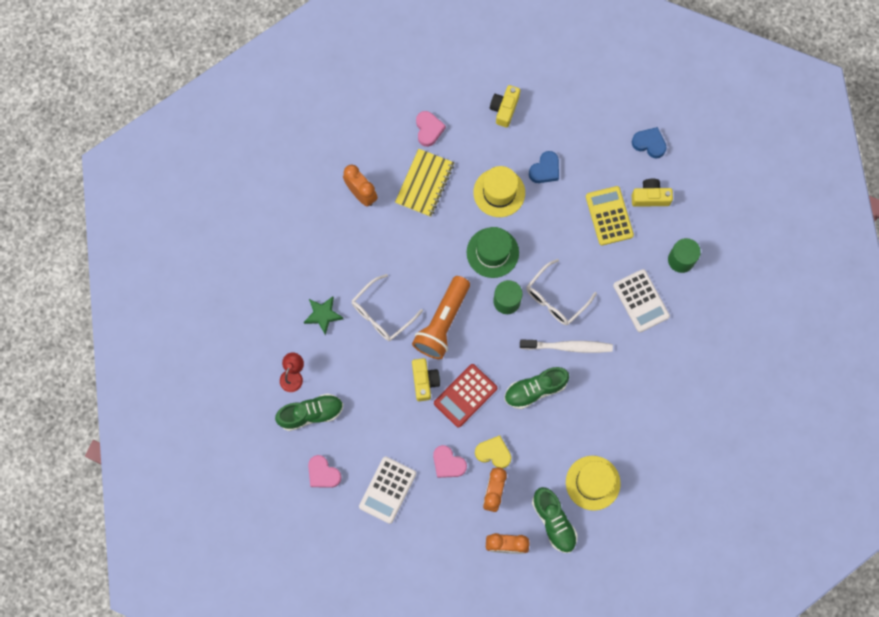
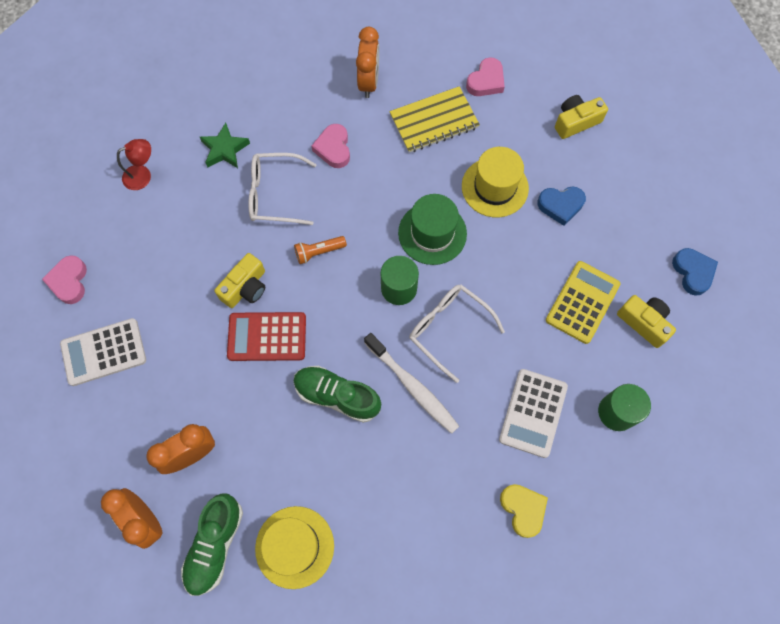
camera: 45 degrees right, 5 degrees down
green shoe [275,393,344,431] -> none
orange flashlight [412,276,470,359] -> orange flashlight [294,236,347,264], size x0.46
pink heart [433,445,467,478] -> pink heart moved to [311,124,350,168]
yellow heart [475,436,511,468] -> yellow heart moved to [500,484,548,538]
white glasses [526,259,597,325] -> white glasses turned 45 degrees clockwise [409,284,505,383]

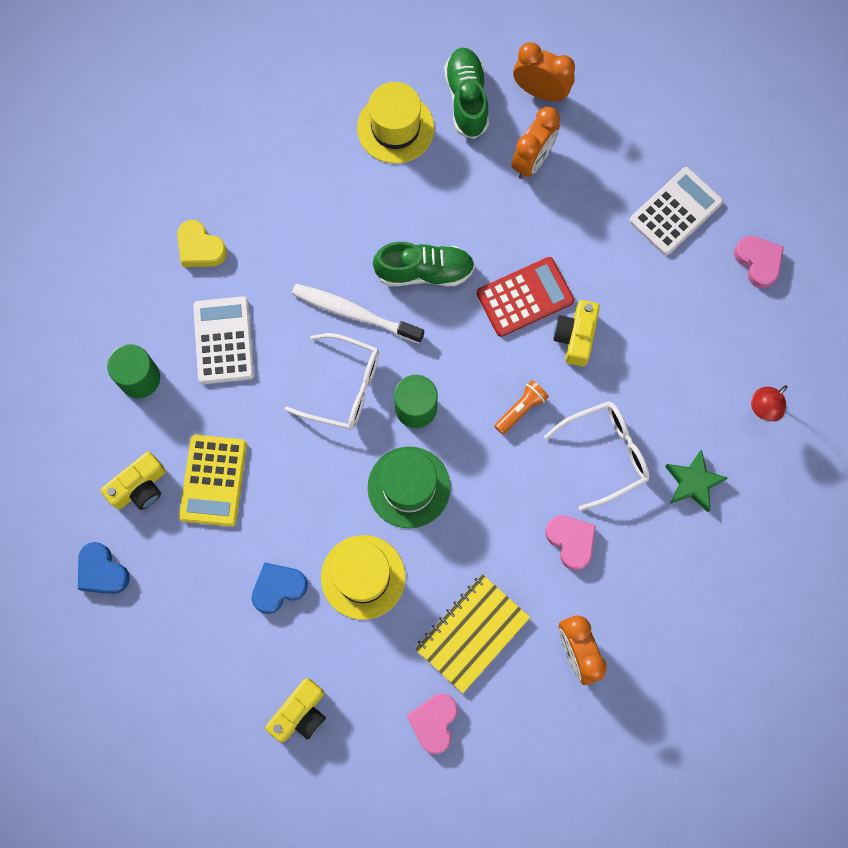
camera: 155 degrees right, 5 degrees up
yellow camera [617,295,676,348] -> yellow camera turned 60 degrees counterclockwise [101,452,166,510]

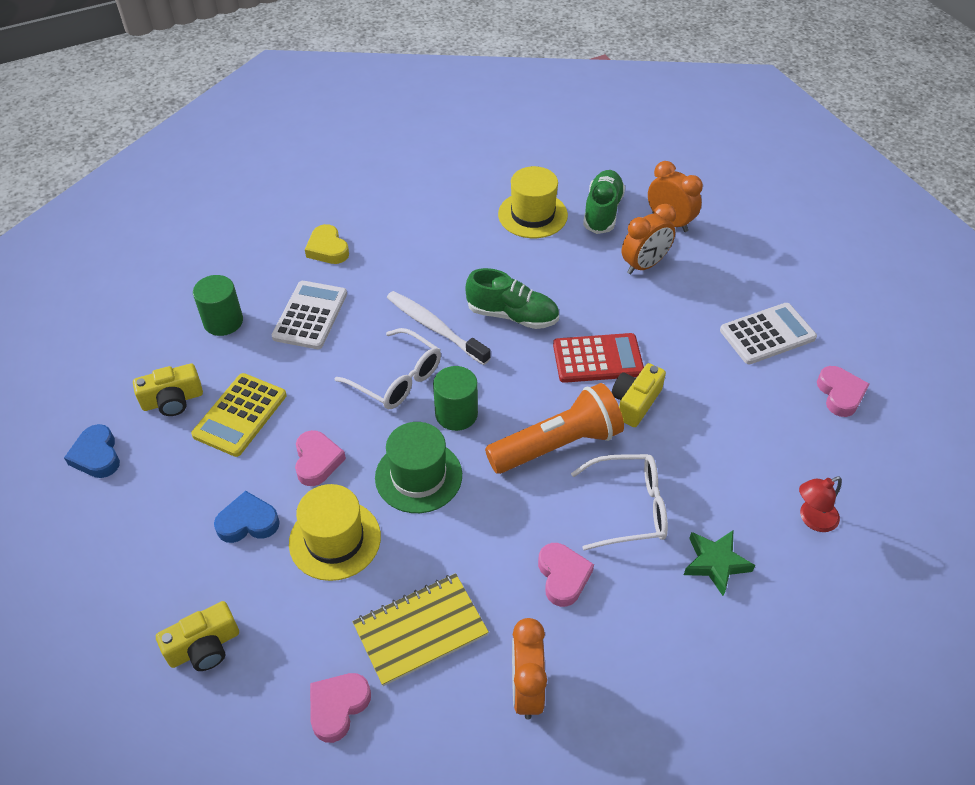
camera: 20 degrees right, 25 degrees down
orange flashlight [494,380,549,435] -> orange flashlight [485,383,624,474], size x2.15
none -> pink heart [295,430,346,486]

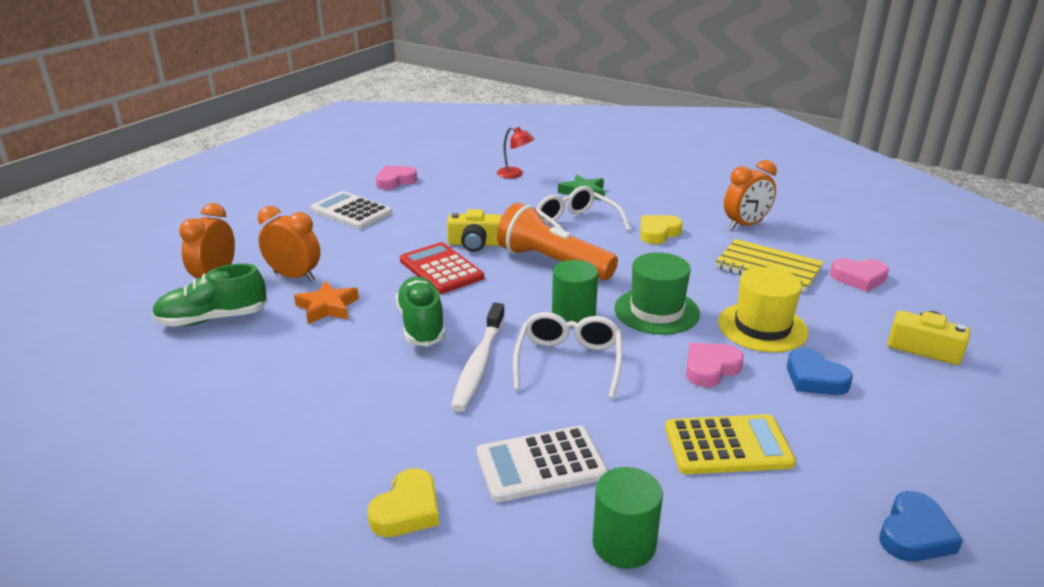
camera: 120 degrees left, 20 degrees down
yellow camera [133,363,203,416] -> none
yellow hat [498,166,568,238] -> none
pink heart [538,543,594,607] -> yellow heart [640,215,683,244]
none -> orange star [294,281,359,324]

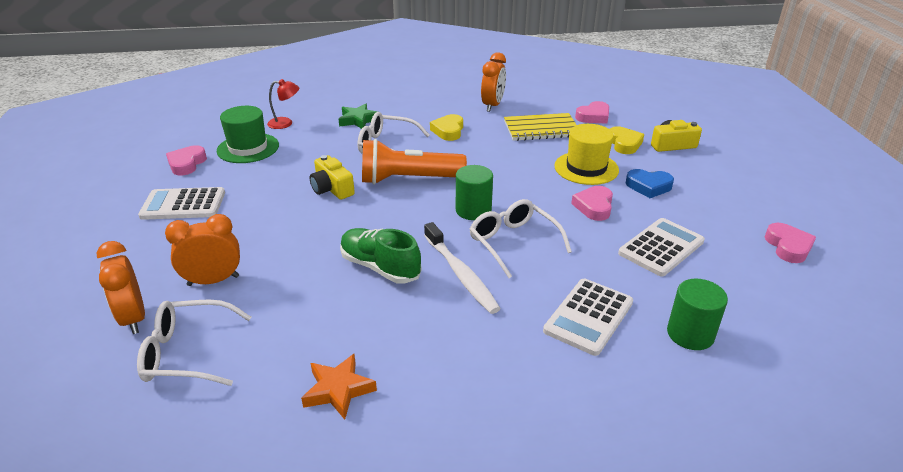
camera: 40 degrees left, 5 degrees up
green shoe [152,264,267,327] -> white glasses [137,299,251,386]
orange star [294,281,359,324] -> orange star moved to [301,354,377,420]
yellow heart [367,468,439,537] -> yellow heart moved to [610,126,644,154]
red calculator [400,242,484,294] -> none
yellow camera [447,209,502,252] -> yellow camera turned 90 degrees clockwise [310,155,355,200]
green hat [614,252,700,335] -> green hat moved to [217,106,279,163]
yellow calculator [665,414,796,474] -> white calculator [618,218,705,277]
blue heart [879,491,963,562] -> pink heart [765,223,816,263]

